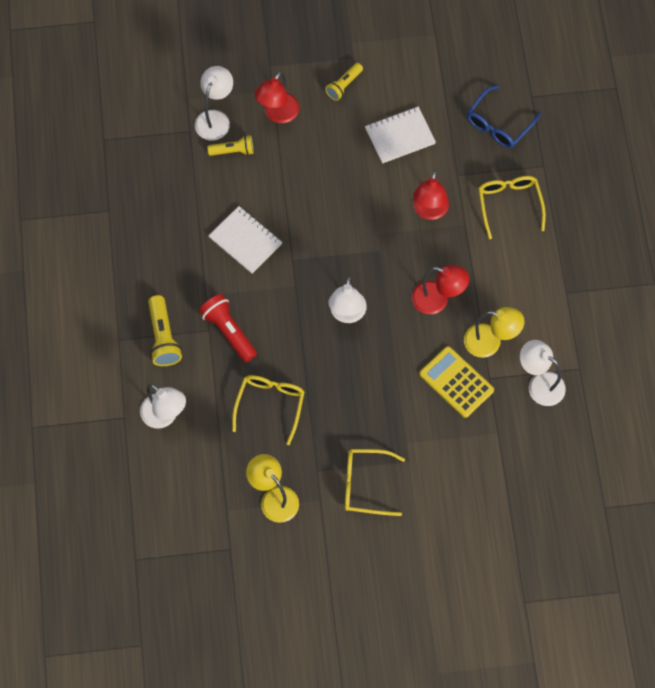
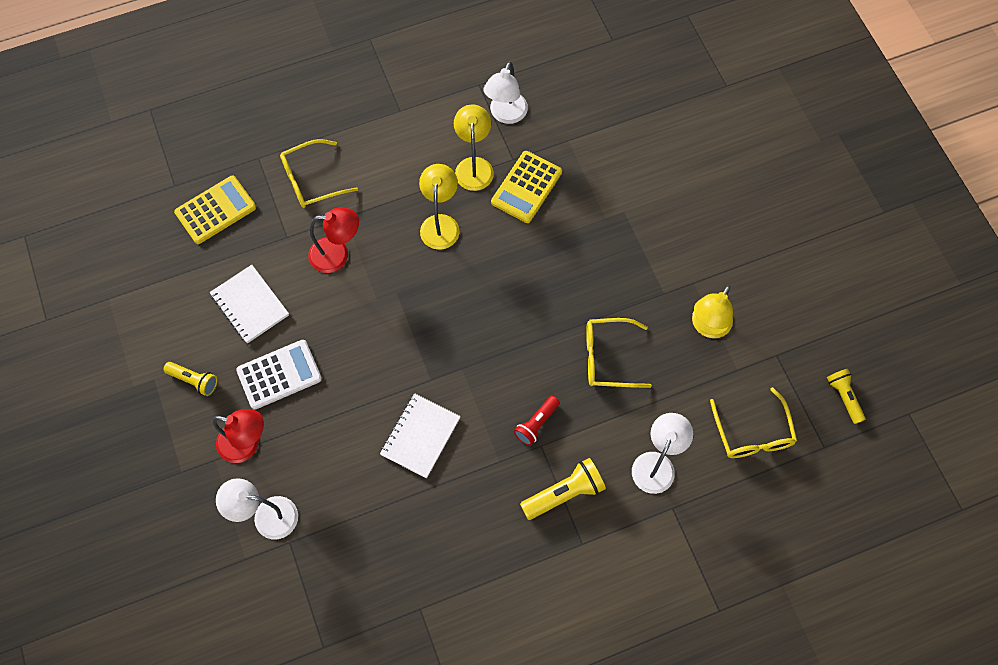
camera: 105 degrees left, 0 degrees up
red flashlight [199,294,257,362] -> red flashlight [514,396,560,446], size x0.66
yellow flashlight [207,135,254,156] -> yellow flashlight moved to [827,369,866,424]
white lamp [328,276,367,323] -> none
yellow glasses [345,449,405,516] -> yellow glasses moved to [710,387,797,458]
red lamp [412,265,469,314] -> yellow lamp [419,164,460,250]
blue glasses [467,85,541,148] -> yellow calculator [174,175,256,244]
none -> white calculator [236,340,322,410]

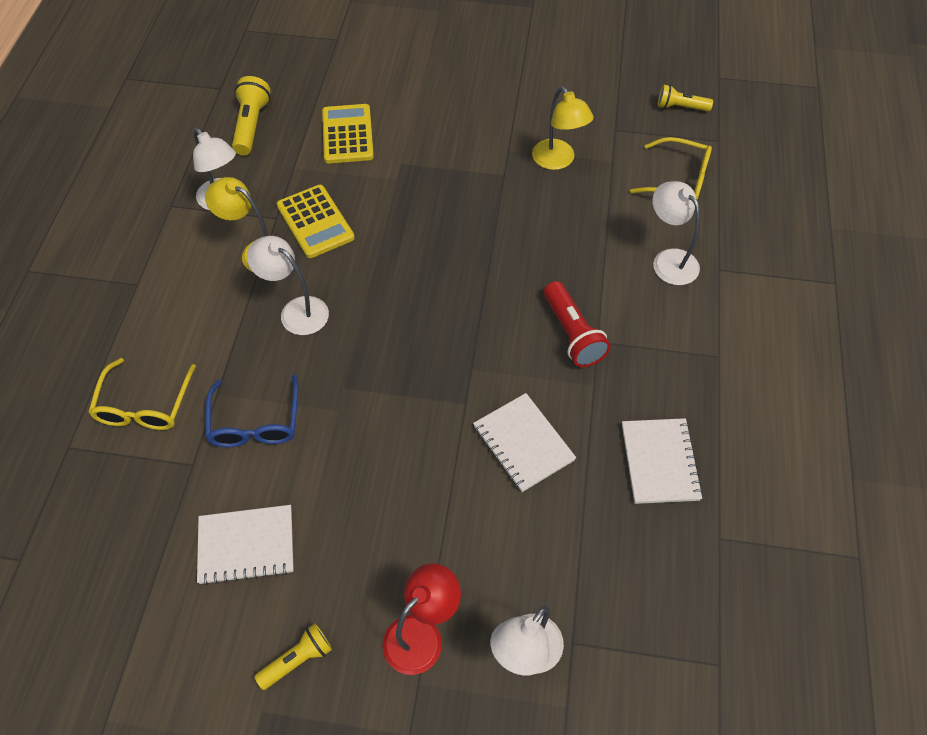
camera: 60 degrees left, 10 degrees down
yellow calculator [174,175,256,244] -> yellow calculator moved to [322,104,374,164]
white calculator [236,340,322,410] -> none
red lamp [308,208,359,273] -> blue glasses [205,375,298,447]
yellow lamp [419,164,460,250] -> white lamp [247,236,329,335]
red flashlight [514,396,560,446] -> red flashlight [544,281,610,367], size x1.51
yellow flashlight [520,458,606,520] -> yellow flashlight moved to [232,76,271,155]
yellow glasses [586,318,652,388] -> none
none -> white notebook [622,418,703,504]

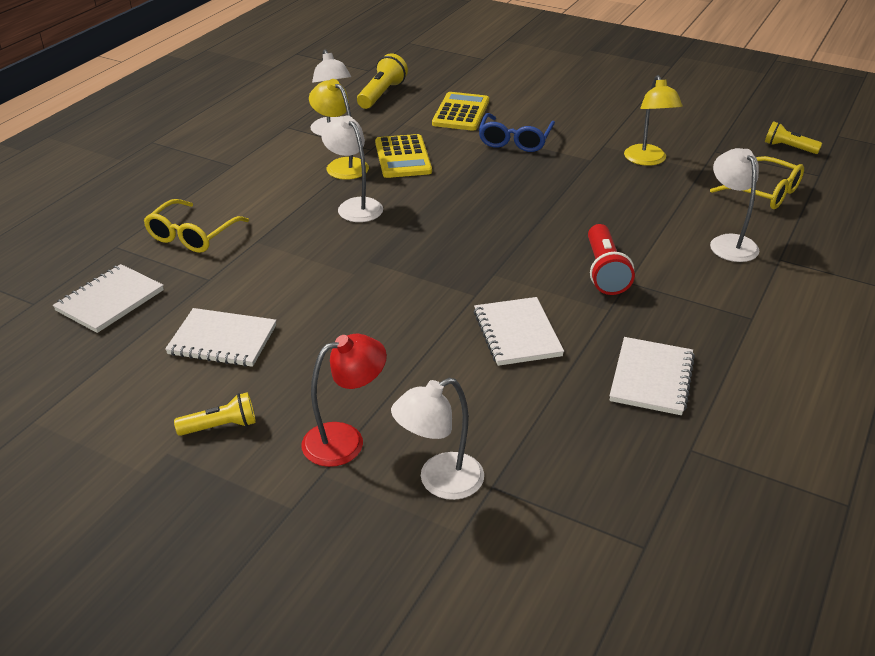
camera: 20 degrees right, 20 degrees down
blue glasses [205,375,298,447] -> blue glasses moved to [478,113,555,152]
none -> white notebook [53,264,164,333]

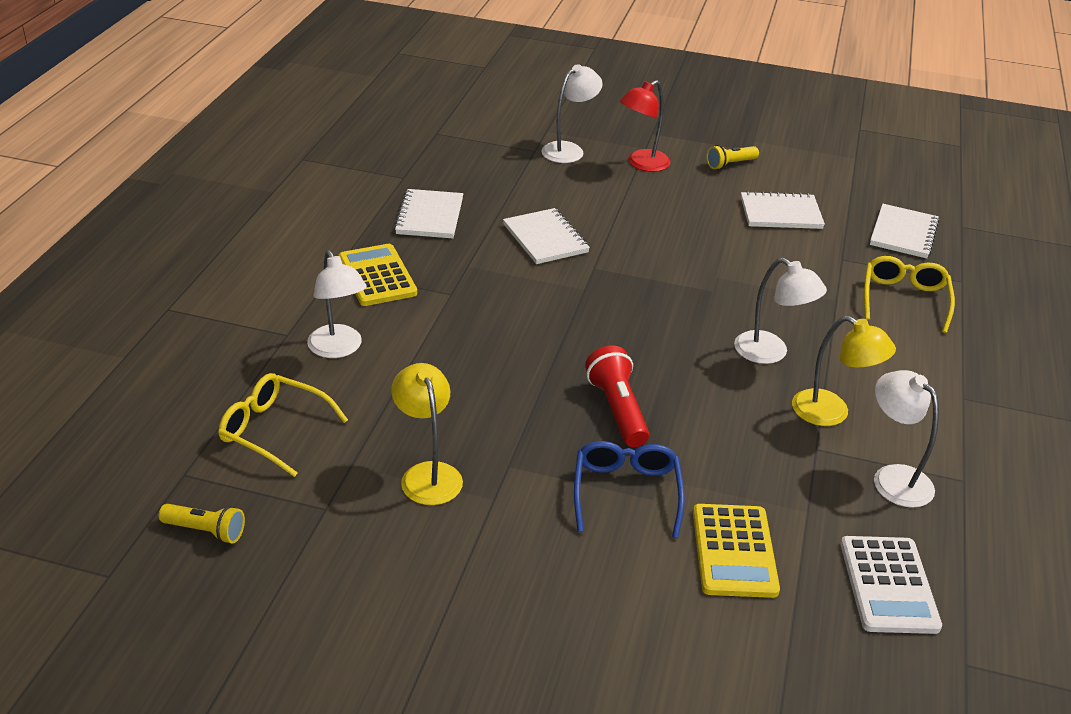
camera: 165 degrees right, 0 degrees up
yellow flashlight [357,53,408,109] -> white calculator [841,536,942,634]
yellow calculator [375,134,432,178] -> yellow calculator moved to [339,244,417,306]
red flashlight [588,224,635,295] -> red flashlight moved to [585,345,649,447]

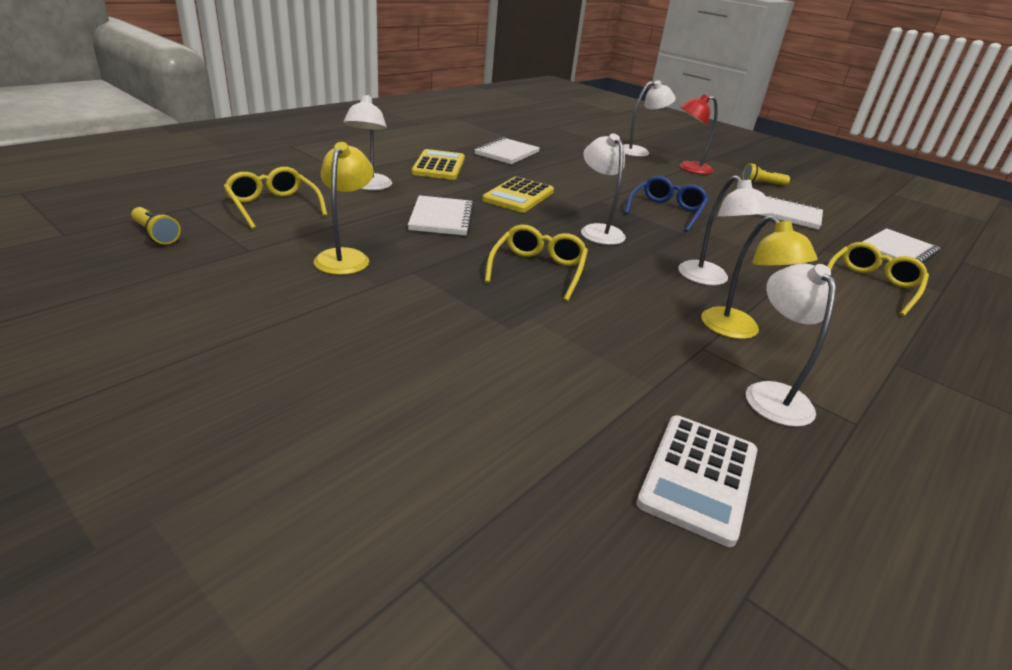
camera: 25 degrees right, 5 degrees down
white notebook [503,208,590,264] -> white notebook moved to [408,195,474,236]
blue glasses [574,441,685,538] -> blue glasses moved to [624,176,709,232]
red flashlight [585,345,649,447] -> yellow glasses [485,224,588,301]
yellow calculator [693,504,780,598] -> yellow calculator moved to [482,176,554,213]
none -> white lamp [581,133,626,245]

